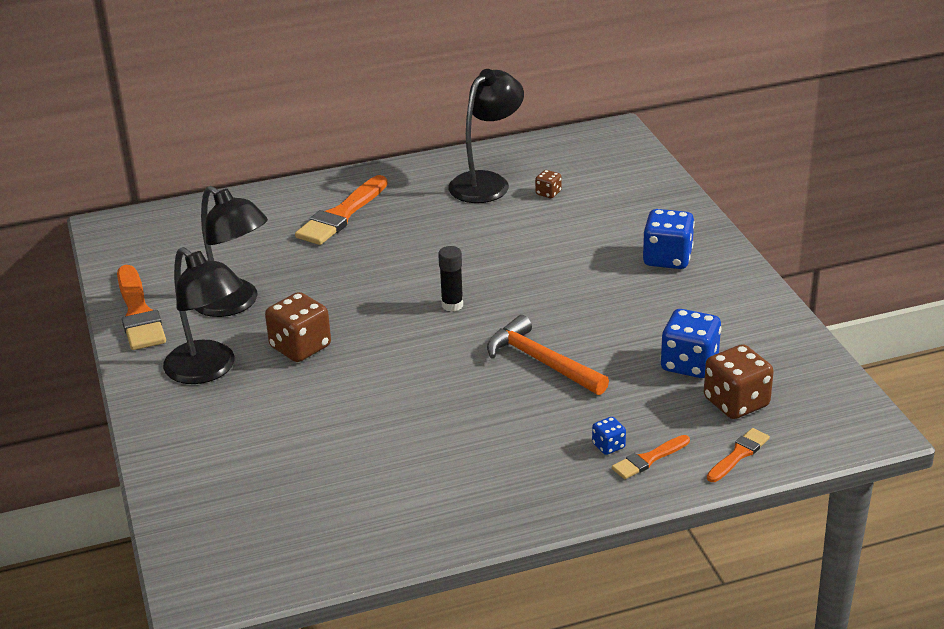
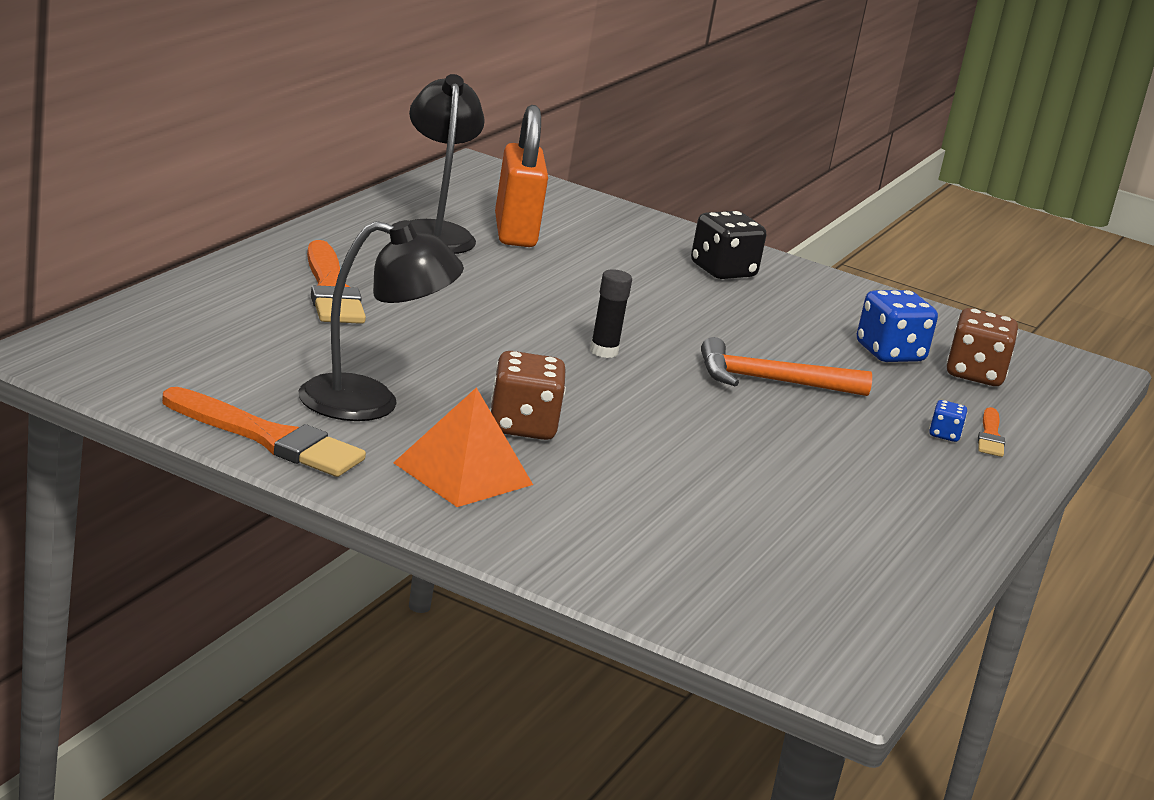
camera: 50 degrees left, 10 degrees down
black lamp [163,247,243,384] -> orange pyramid [393,387,533,507]
brown dice [535,170,562,198] -> orange padlock [495,105,548,247]
blue dice [643,209,695,269] -> black dice [691,211,766,279]
orange brush [707,428,770,482] -> none

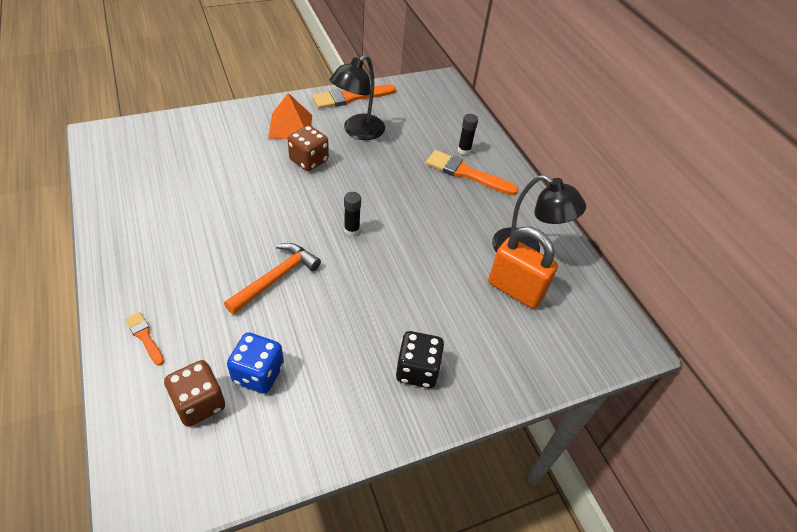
camera: 130 degrees right, 25 degrees up
blue dice [929,400,967,442] -> none
none -> black glue stick [458,114,478,155]

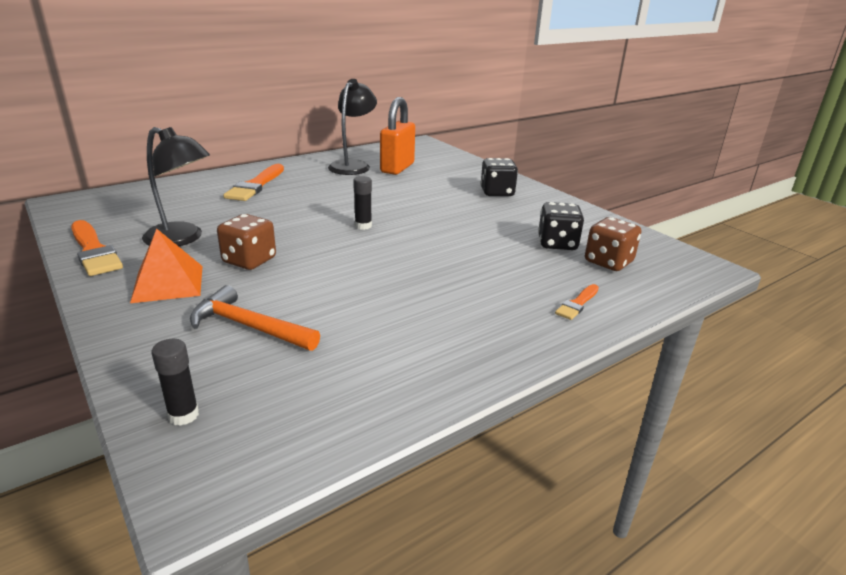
camera: 100 degrees left, 20 degrees down
orange hammer [224,243,321,314] -> orange hammer moved to [190,285,320,351]
blue dice [227,332,284,394] -> black dice [538,202,584,250]
black glue stick [458,114,478,155] -> black glue stick moved to [152,339,199,426]

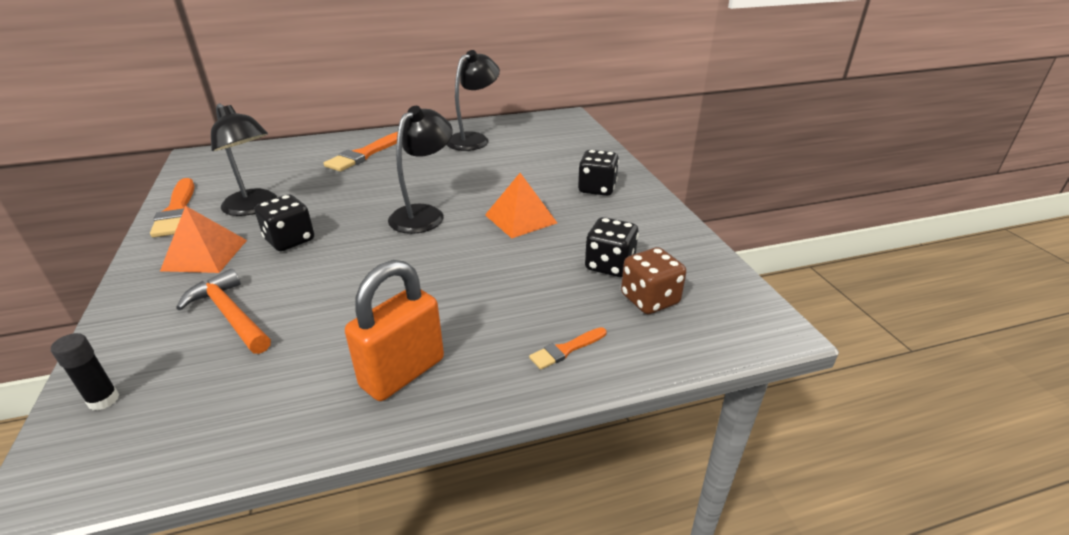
camera: 20 degrees right, 5 degrees up
brown dice [217,214,276,270] -> black dice [255,194,314,251]
black glue stick [353,176,372,230] -> black lamp [388,106,453,234]
orange padlock [380,97,415,175] -> orange padlock moved to [345,260,444,401]
none -> orange pyramid [485,173,557,238]

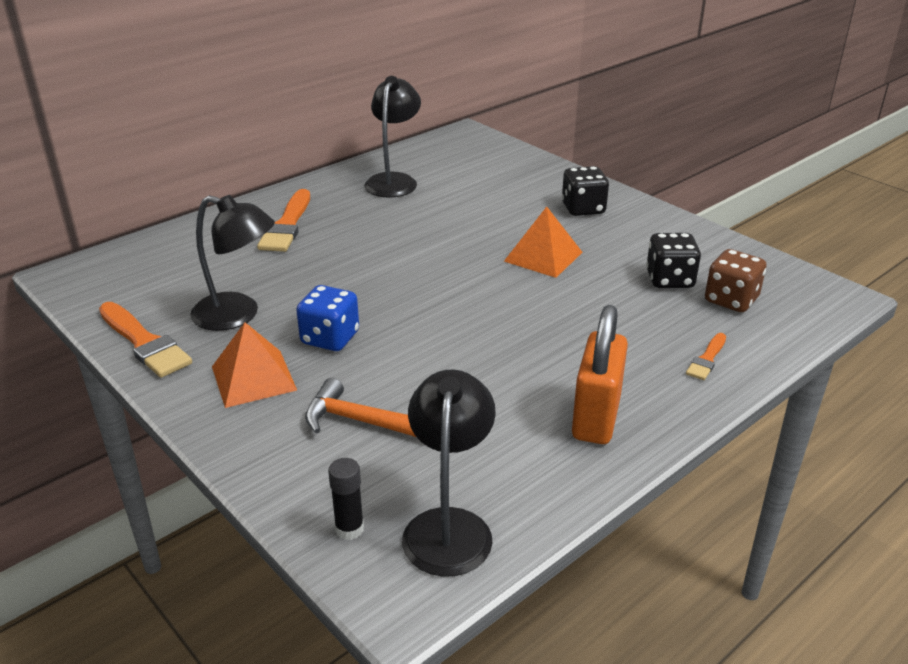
camera: 25 degrees left, 0 degrees up
black dice [255,194,314,251] -> blue dice [296,285,359,351]
black lamp [388,106,453,234] -> black lamp moved to [402,369,496,577]

